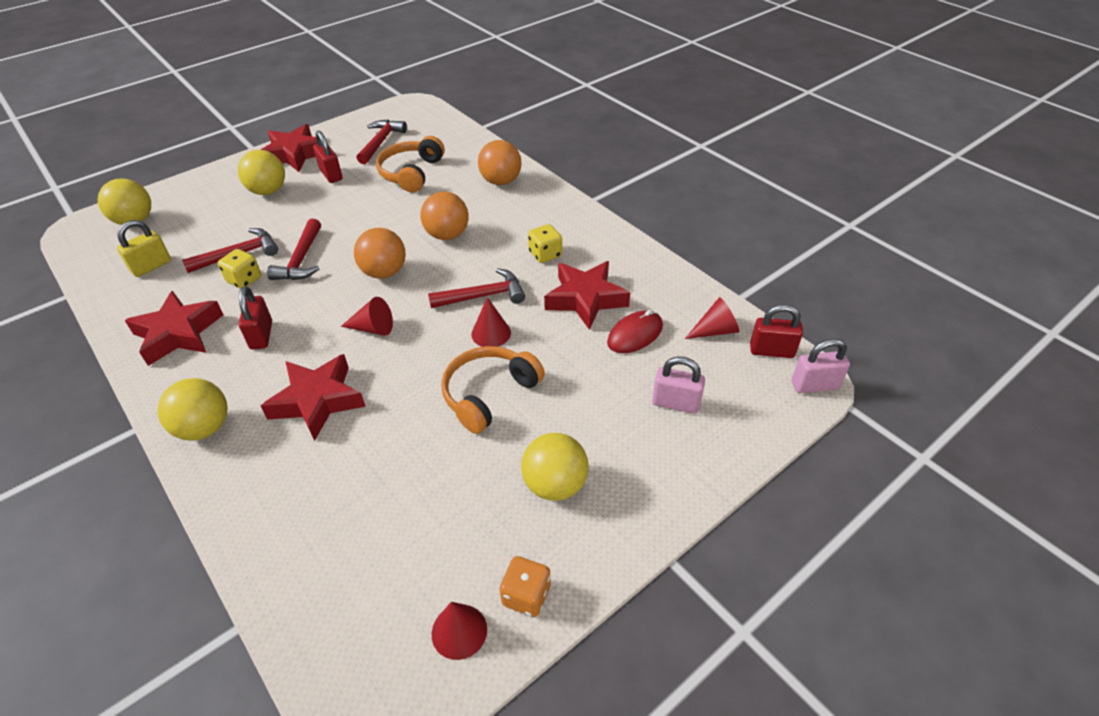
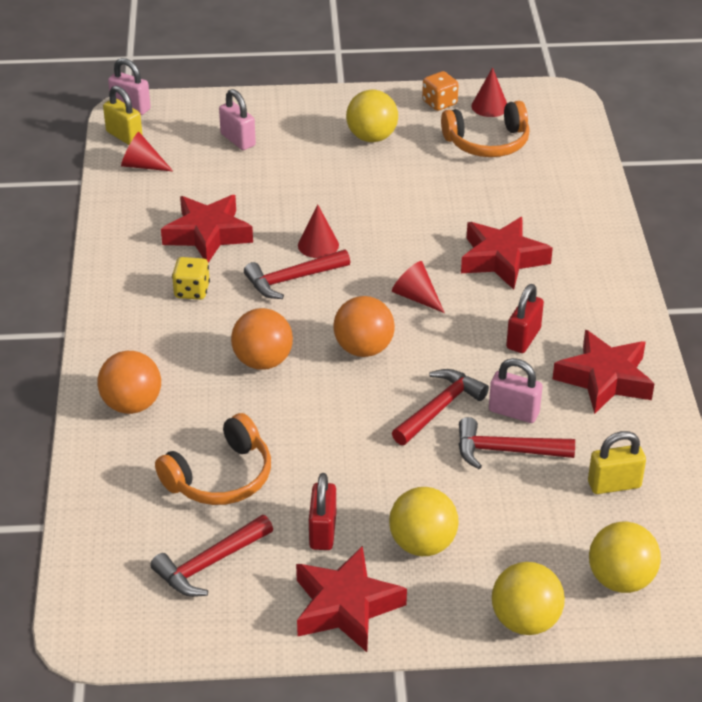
camera: 145 degrees left, 5 degrees down
yellow ball [158,378,228,441] -> yellow ball moved to [492,562,565,635]
yellow dice [218,249,261,289] -> pink padlock [489,358,543,423]
red hammer [428,268,525,308] -> red hammer turned 45 degrees counterclockwise [244,250,350,299]
orange headphones [441,346,545,434] -> orange headphones moved to [441,101,530,157]
red mouse [607,310,663,353] -> none
red padlock [750,304,803,358] -> yellow padlock [103,86,143,145]

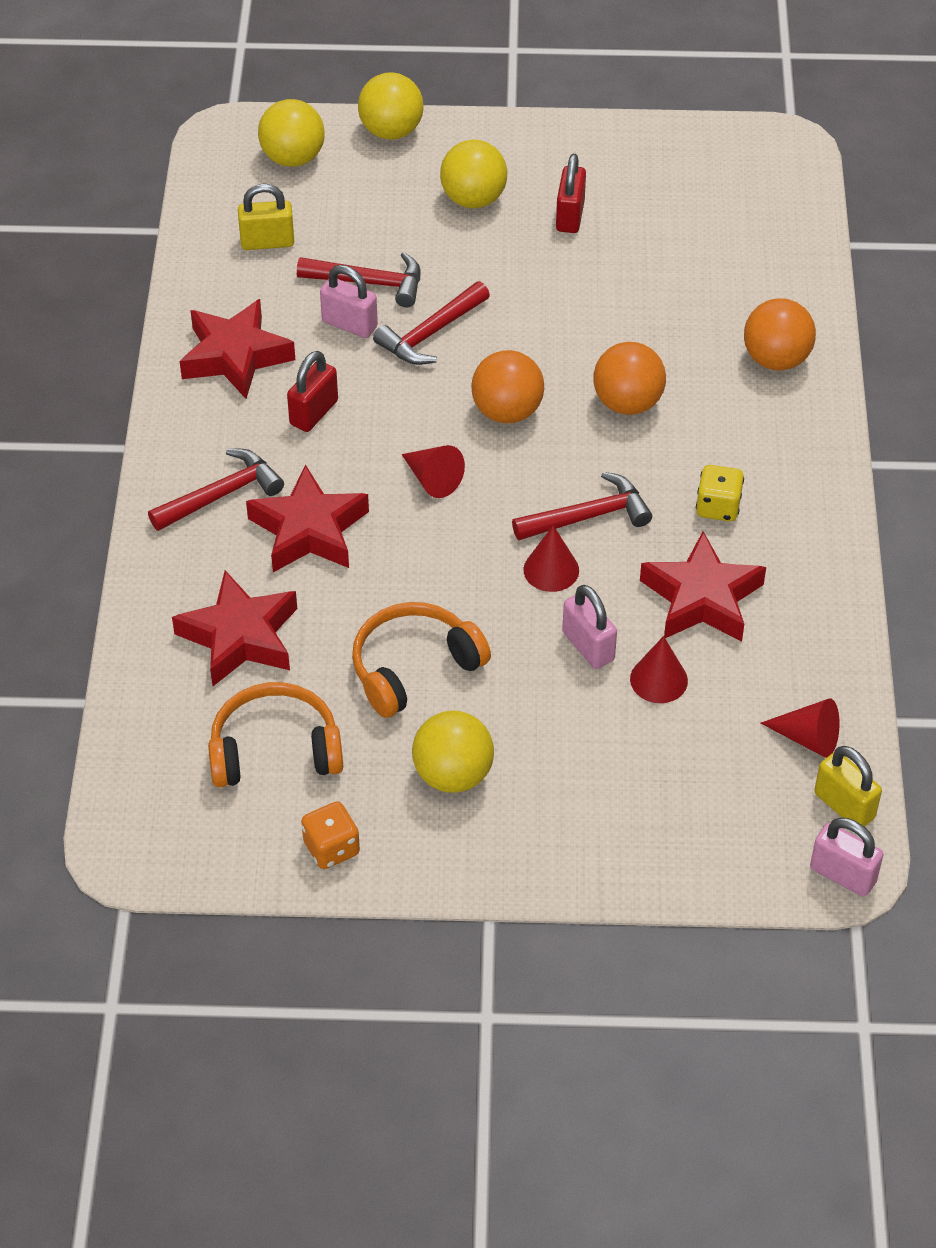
camera: 175 degrees left, 10 degrees up
red hammer [150,515,273,597] -> red hammer moved to [148,449,284,531]
orange headphones [155,413,271,505] -> orange headphones moved to [352,602,491,718]
pink padlock [219,89,256,150] -> pink padlock moved to [562,585,617,669]
red star [296,546,407,652] -> red star moved to [172,570,297,686]
red cone [471,67,507,117] -> red cone moved to [630,636,688,703]

